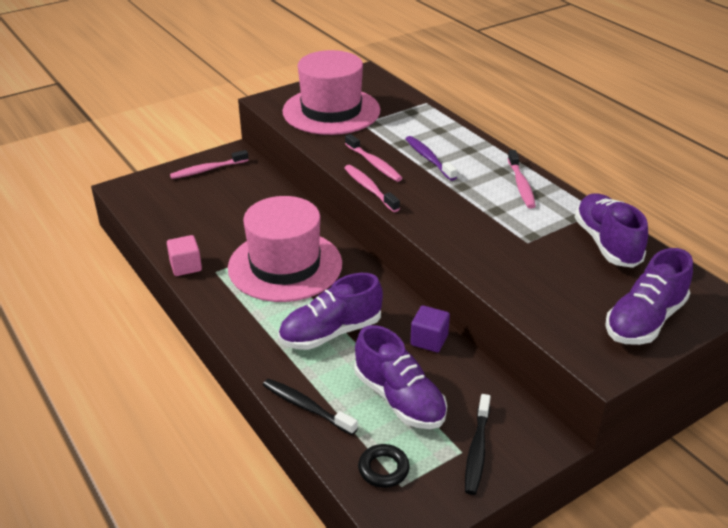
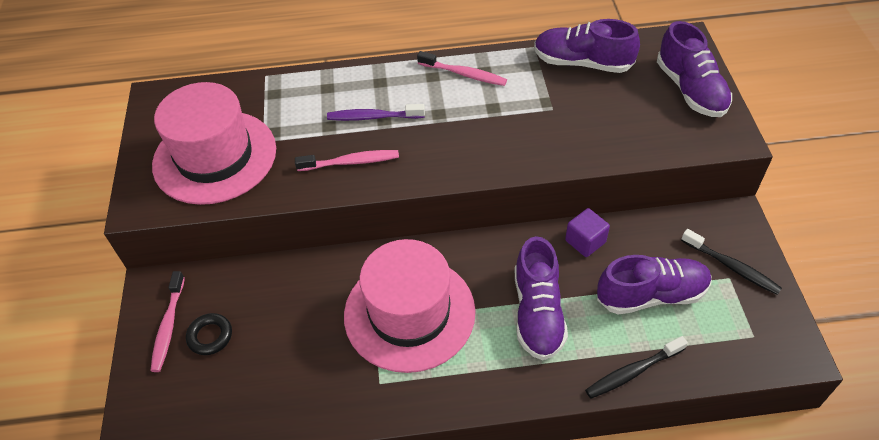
camera: 60 degrees left, 15 degrees up
pink cube [167,235,202,276] -> none
pink toothbrush [344,165,400,212] -> none
black ring [358,444,410,488] -> black ring moved to [186,313,232,355]

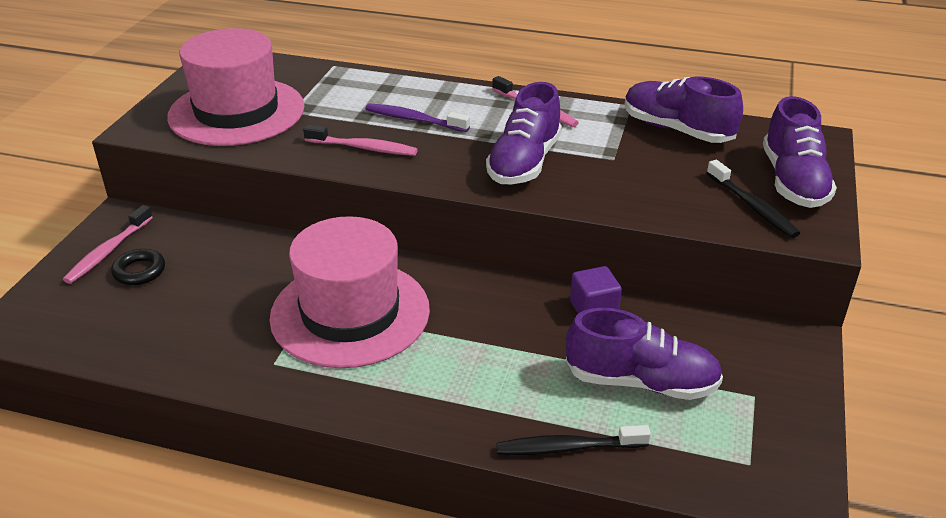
camera: 20 degrees right, 15 degrees down
purple shoe [515,236,568,360] -> purple shoe moved to [486,82,562,184]
black toothbrush [681,229,782,295] -> black toothbrush moved to [707,160,800,238]

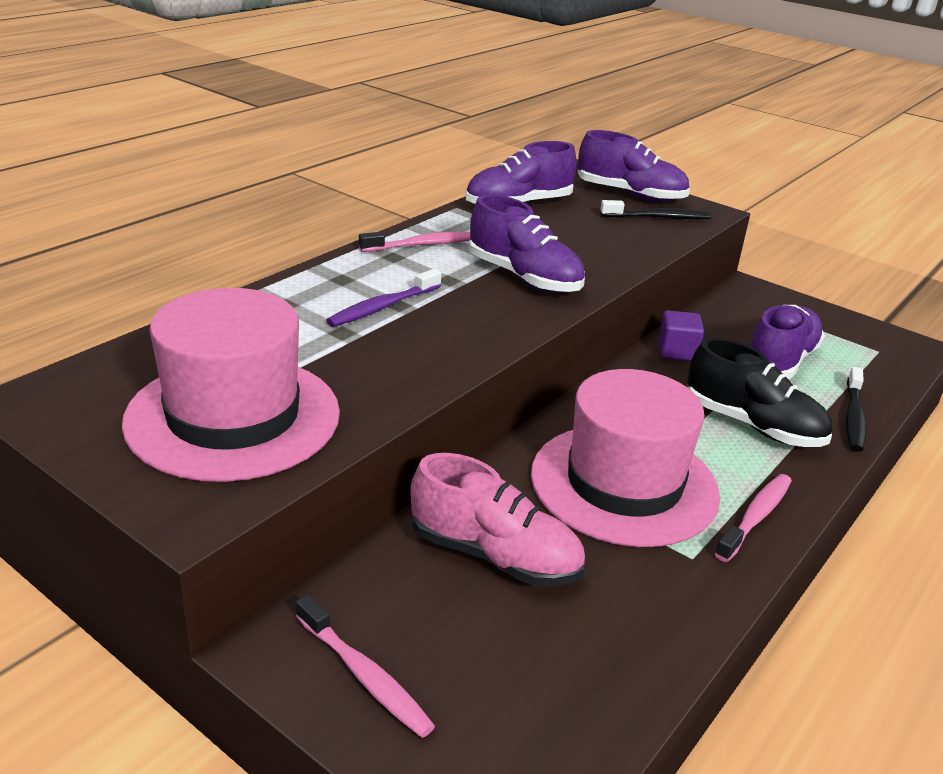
camera: 70 degrees left, 5 degrees down
black ring [111,249,165,285] -> none
pink toothbrush [303,125,418,156] -> pink toothbrush moved to [715,474,792,562]
none -> pink shoe [410,453,585,587]
none -> black shoe [687,338,832,447]

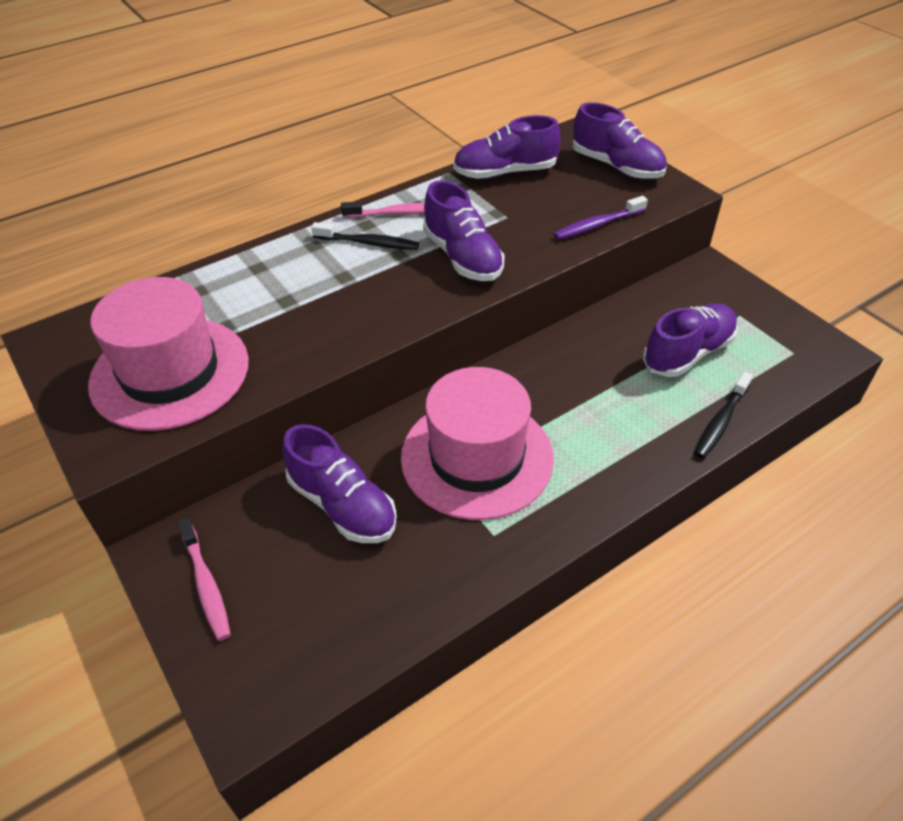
camera: 20 degrees right, 15 degrees up
purple toothbrush [326,269,441,327] -> purple toothbrush moved to [554,196,648,240]
pink shoe [410,453,585,587] -> purple shoe [282,424,397,543]
black toothbrush [600,200,712,219] -> black toothbrush moved to [311,222,419,250]
purple cube [658,310,704,361] -> none
black shoe [687,338,832,447] -> none
pink toothbrush [715,474,792,562] -> none

